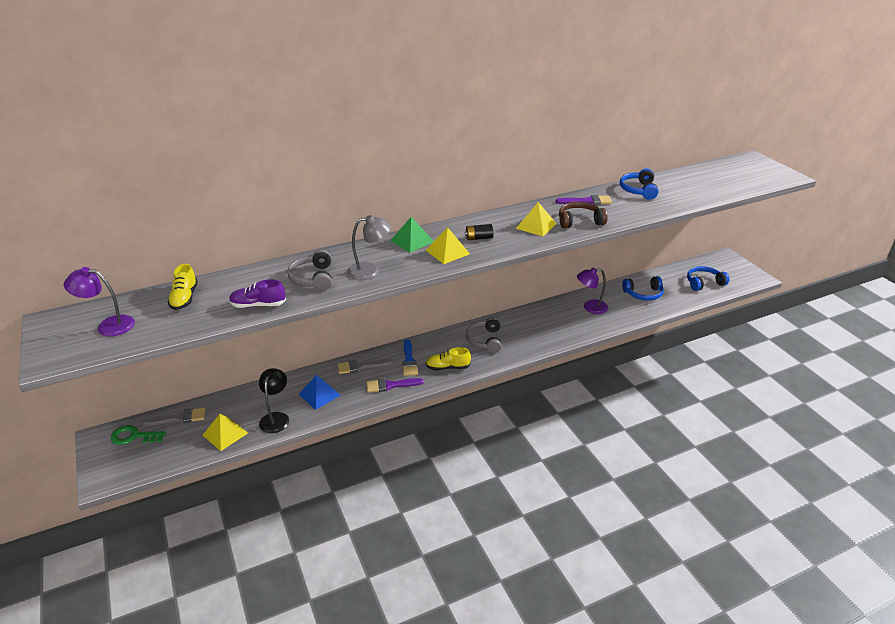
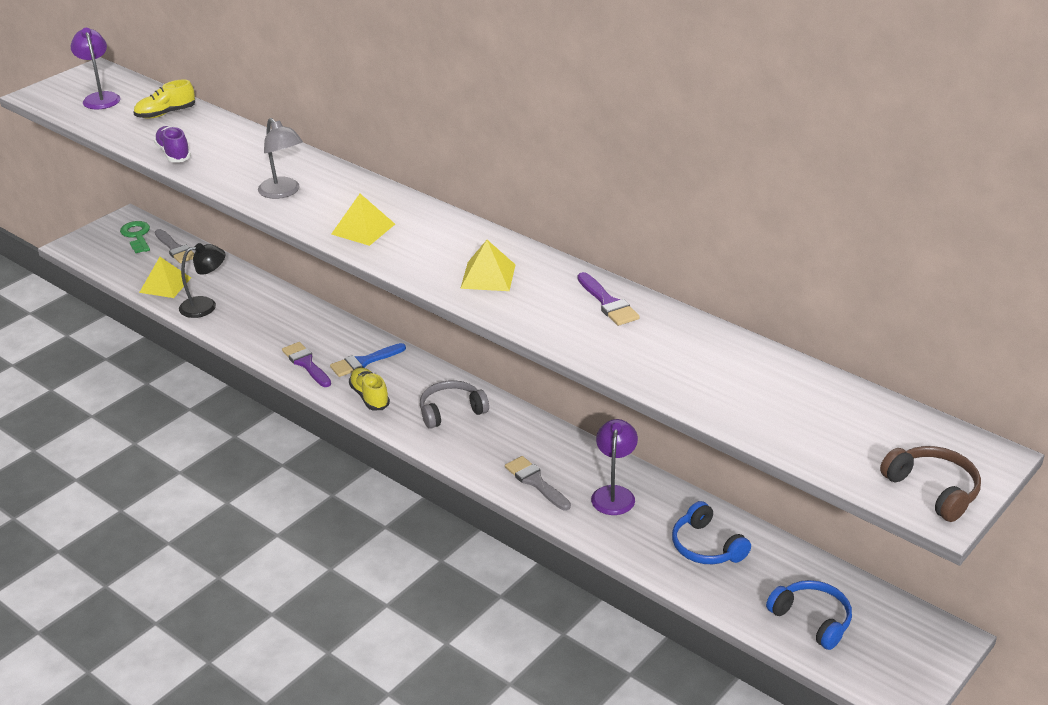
camera: 65 degrees right, 0 degrees up
grey headphones [287,250,332,291] -> none
blue pyramid [298,375,340,410] -> none
grey brush [338,359,394,374] -> grey brush moved to [505,456,571,510]
green pyramid [390,217,434,253] -> none
black battery [465,224,493,240] -> none
brown headphones [559,202,608,228] -> brown headphones moved to [880,446,981,522]
purple lamp [577,268,608,314] -> purple lamp turned 45 degrees clockwise [591,419,638,515]
blue headphones [620,169,658,200] -> none

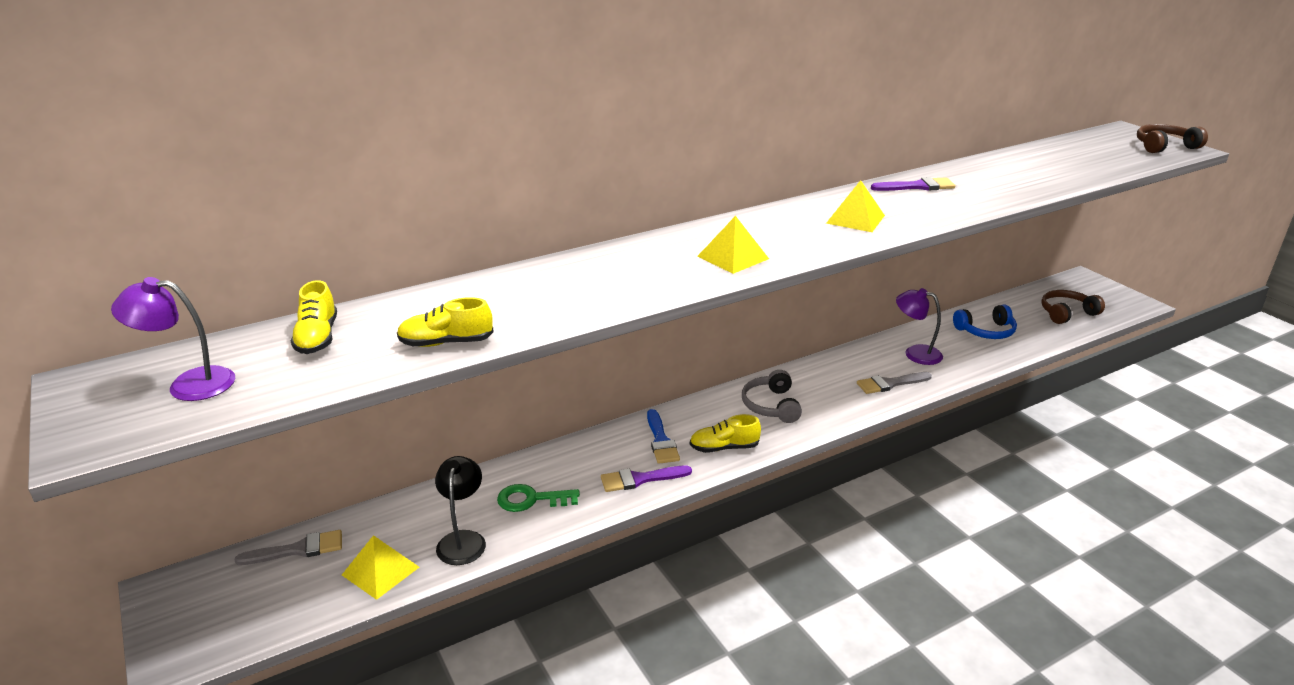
camera: 70 degrees left, 5 degrees down
green key [120,221,150,253] -> green key moved to [497,484,580,512]
purple shoe [154,126,191,162] -> yellow shoe [397,297,494,347]
grey lamp [258,118,303,199] -> none
blue headphones [766,580,852,650] -> brown headphones [1041,290,1105,324]

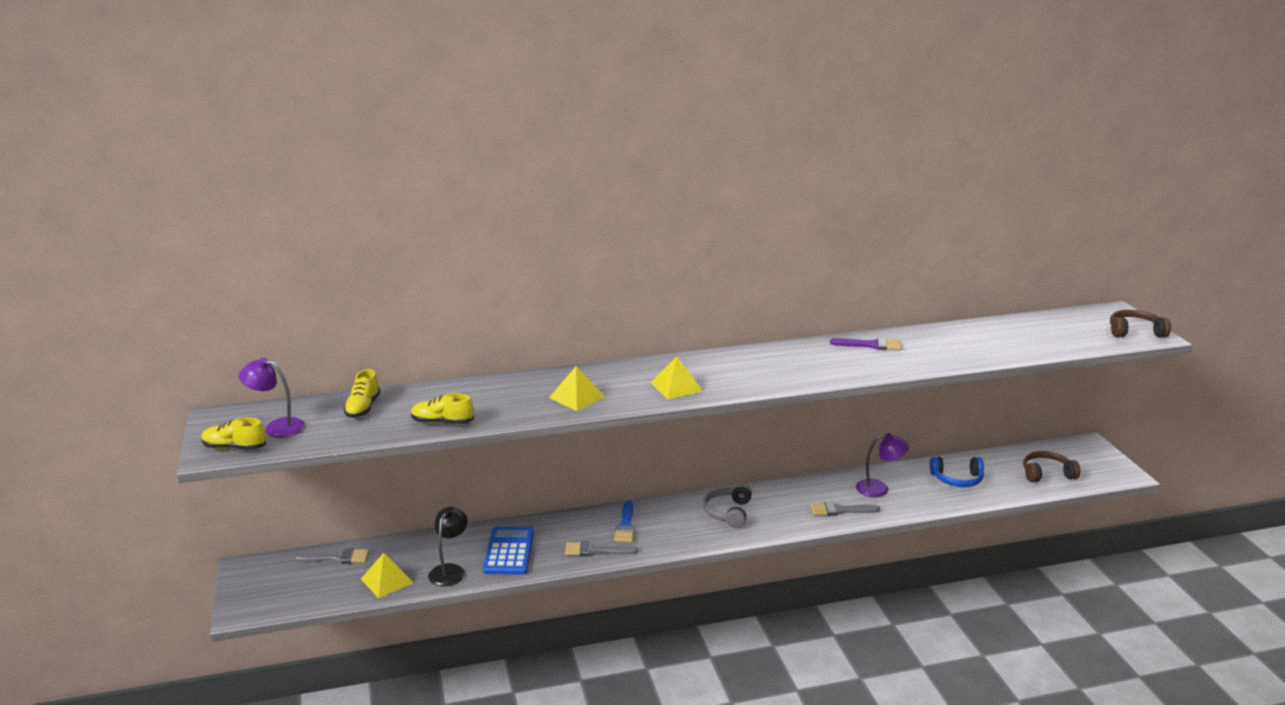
camera: 15 degrees right, 5 degrees down
green key [497,484,580,512] -> blue calculator [483,527,534,575]
purple brush [601,466,692,492] -> grey brush [565,541,638,557]
yellow shoe [690,414,761,453] -> yellow shoe moved to [201,417,266,450]
yellow pyramid [826,180,885,232] -> yellow pyramid moved to [549,366,605,411]
purple lamp [896,288,943,365] -> purple lamp turned 135 degrees clockwise [856,433,909,497]

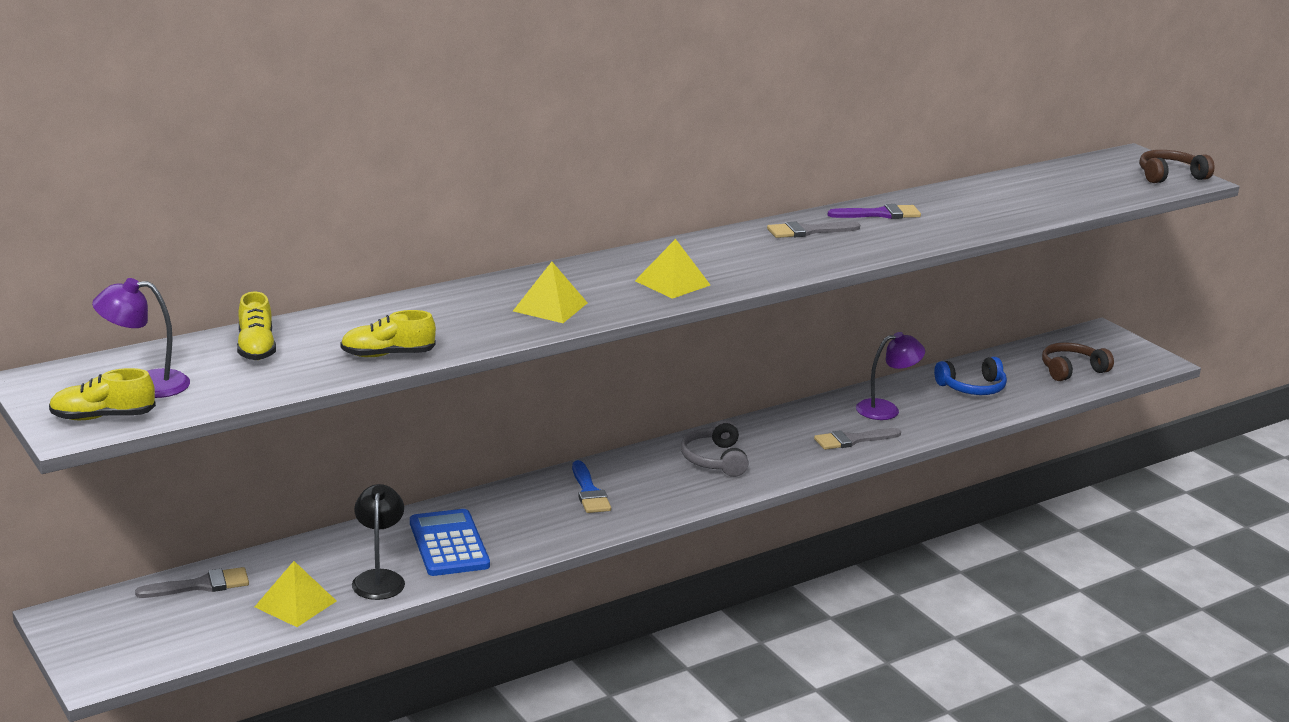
camera: 20 degrees left, 0 degrees up
grey brush [565,541,638,557] -> grey brush moved to [767,221,860,238]

